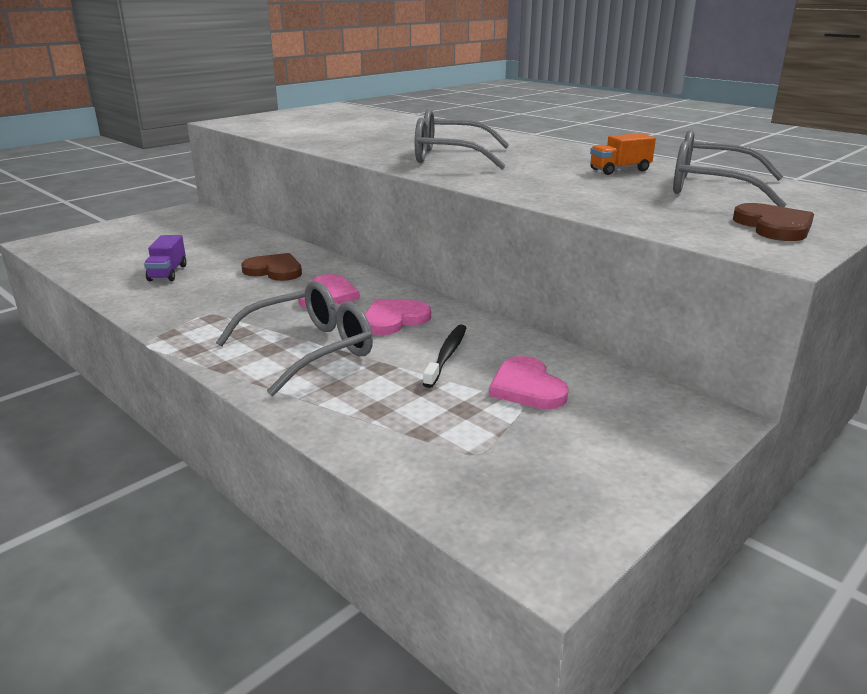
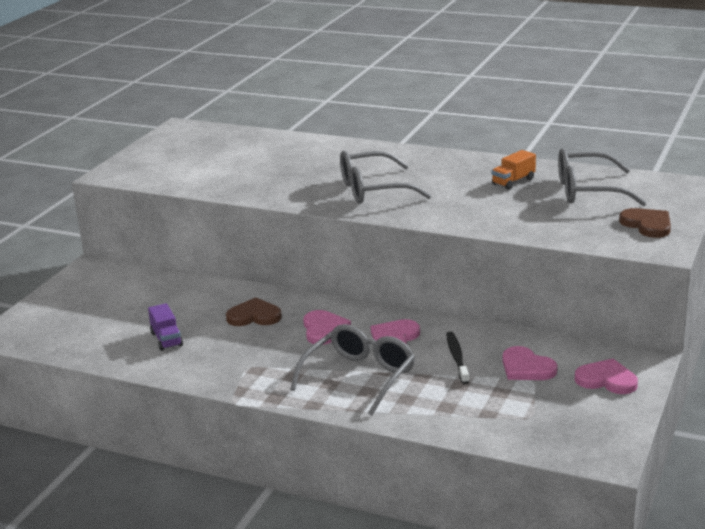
camera: 20 degrees left, 0 degrees up
none -> pink heart [575,359,638,394]

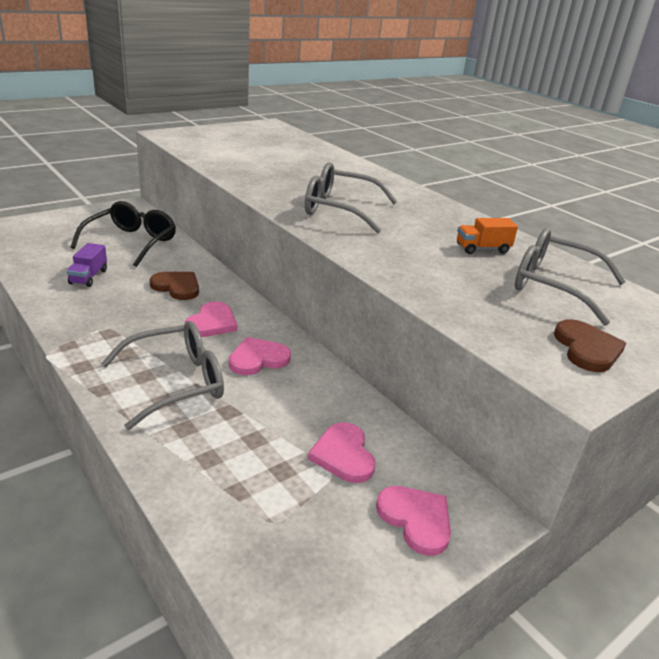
camera: 25 degrees right, 5 degrees up
black toothbrush [446,332,469,384] -> none
none -> black glasses [71,201,176,267]

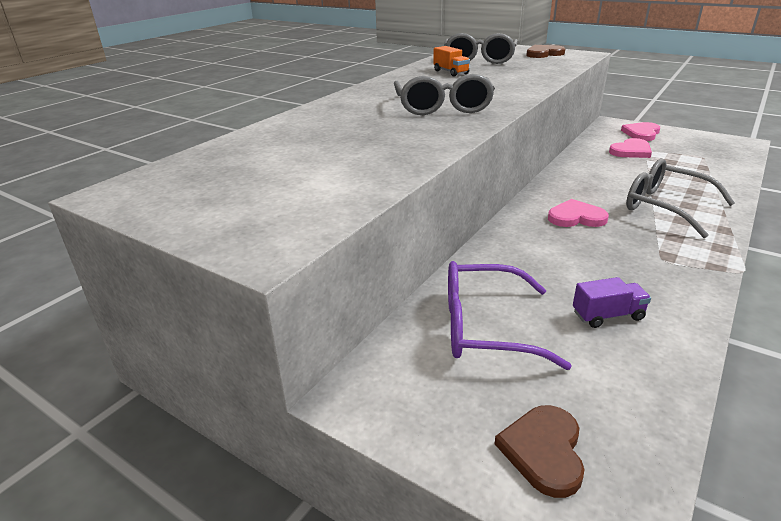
camera: 105 degrees left, 0 degrees up
black glasses [71,201,176,267] -> purple glasses [448,261,571,370]
brown heart [149,272,199,300] -> brown heart moved to [495,405,585,498]
pink heart [229,337,291,375] -> none

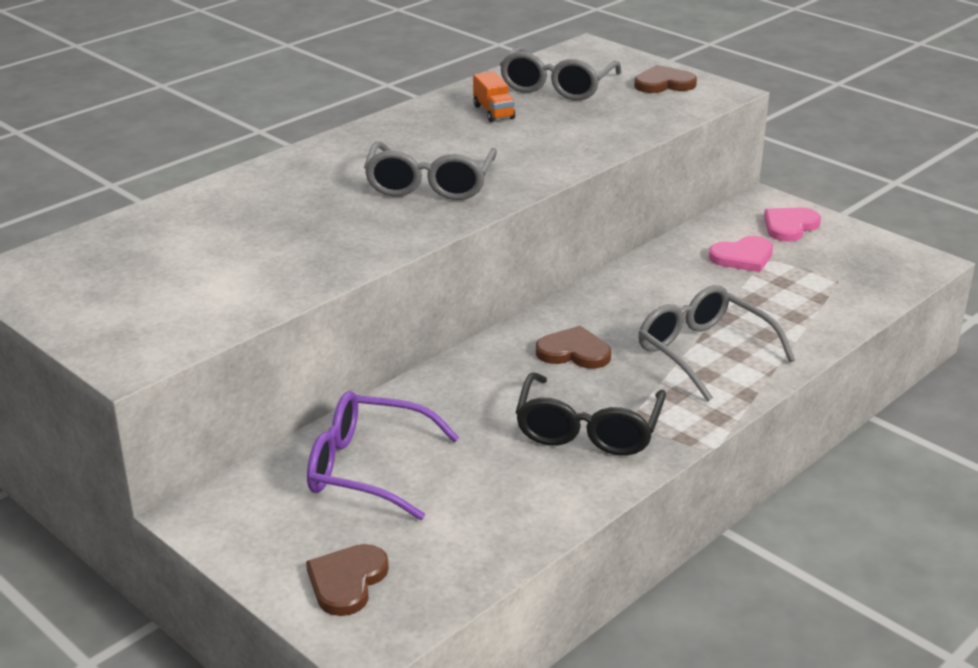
camera: 10 degrees right, 0 degrees up
pink heart [548,199,609,227] -> brown heart [536,326,611,369]
purple truck [573,277,651,328] -> none
none -> black glasses [516,372,666,456]

